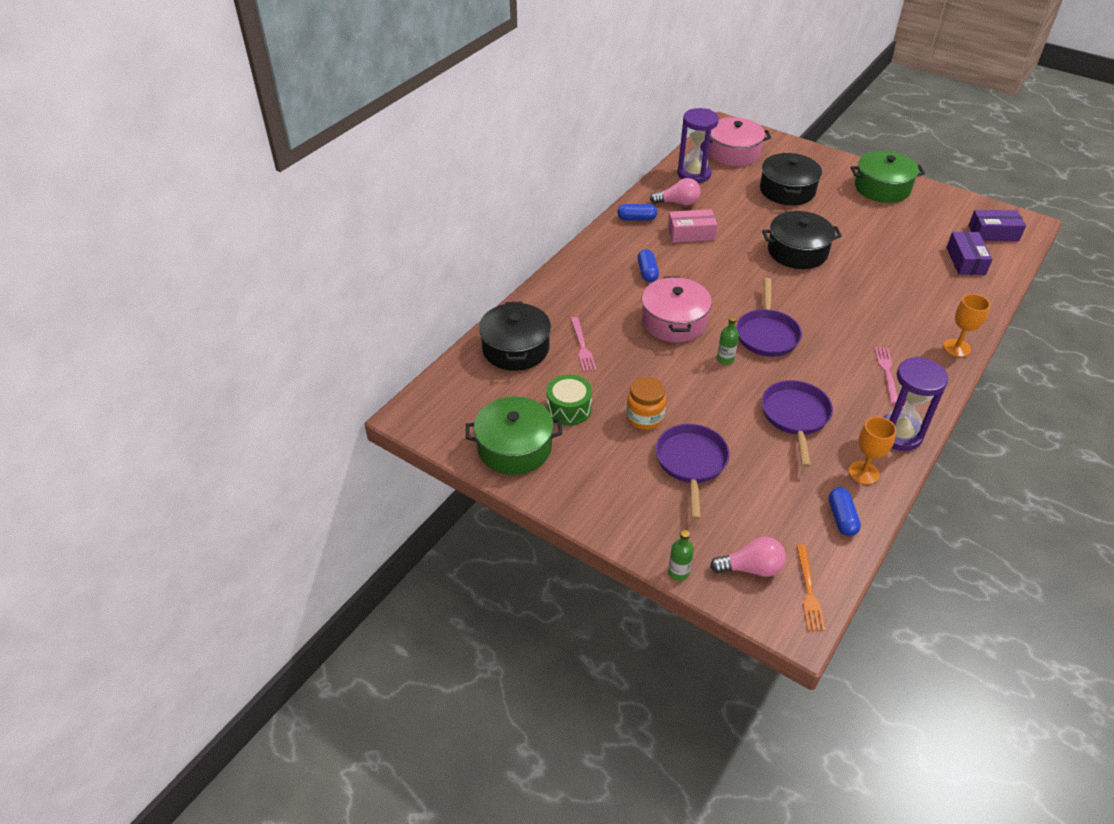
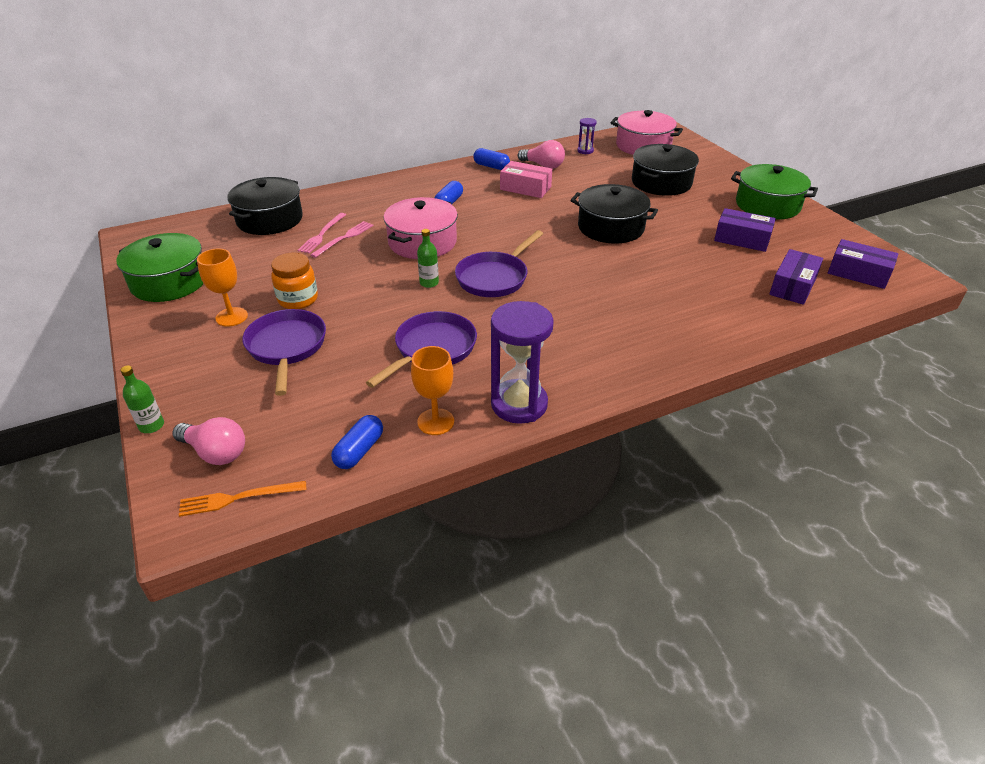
camera: 30 degrees right, 5 degrees down
green drum [546,374,592,426] -> none
purple pan [656,424,730,520] -> purple pan turned 45 degrees counterclockwise [242,309,326,396]
purple hourglass [677,108,719,183] -> purple hourglass [577,118,597,155], size x0.47
orange fork [796,545,825,631] -> orange fork turned 45 degrees clockwise [179,481,306,517]
pink fork [875,347,898,404] -> pink fork moved to [310,221,374,258]
orange goblet [943,294,990,357] -> orange goblet moved to [197,249,248,327]
none -> purple box [714,208,776,252]

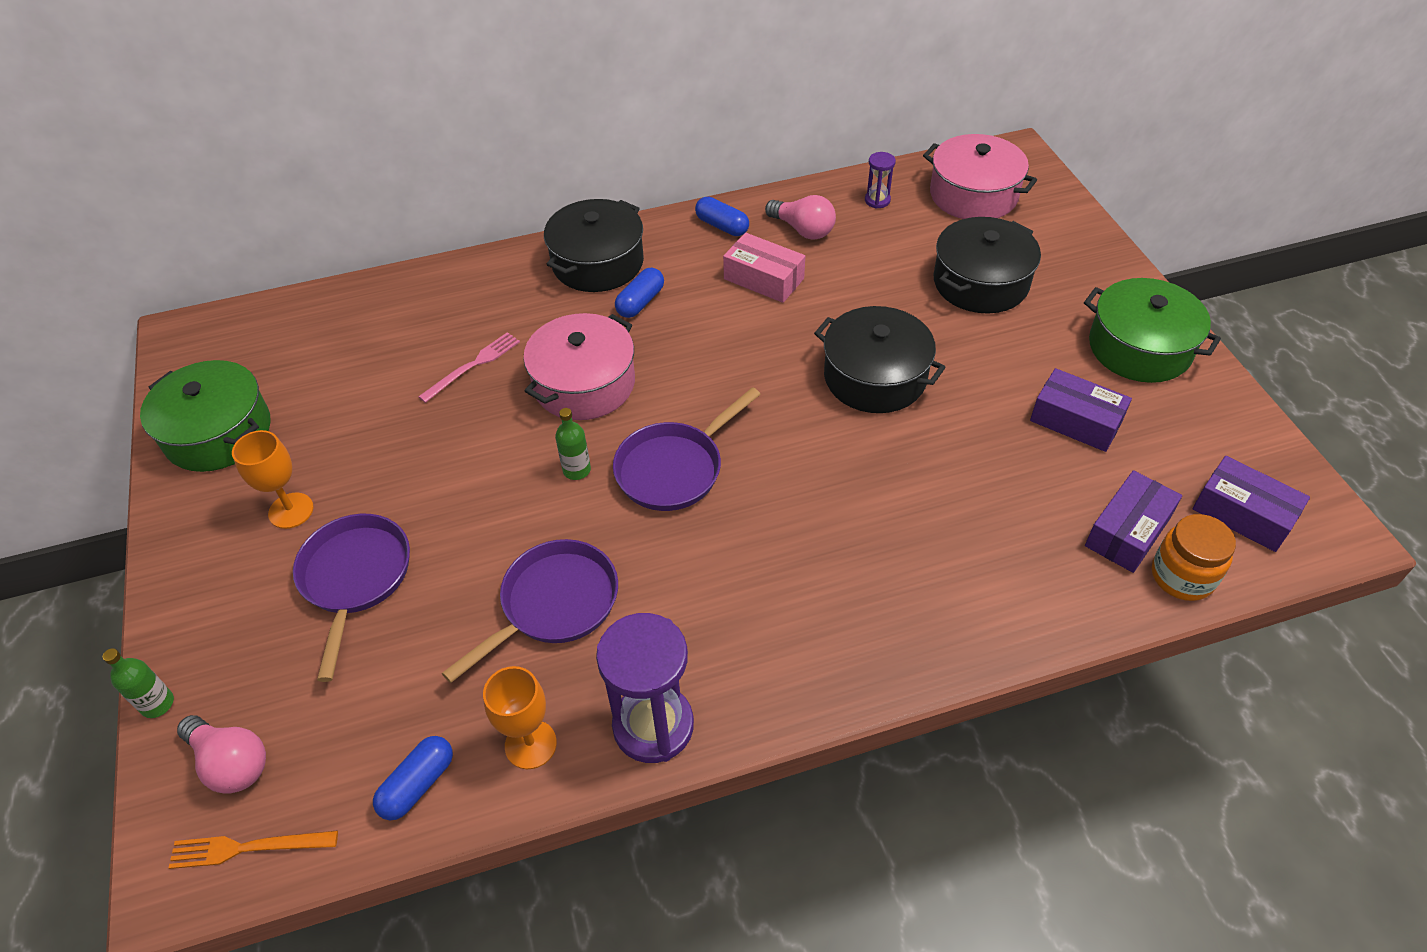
camera: 10 degrees right, 10 degrees up
black pot [227,177,303,235] -> black pot moved to [544,199,644,292]
orange jar [271,253,318,309] -> orange jar moved to [1152,514,1236,601]
pink fork [298,213,346,253] -> none

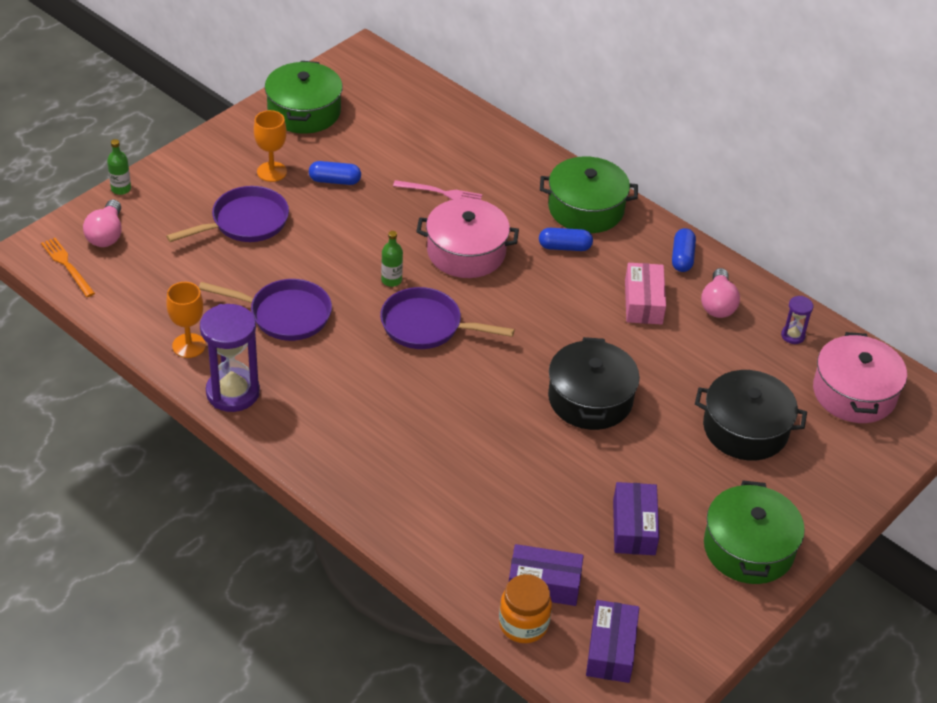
camera: 55 degrees right, 5 degrees down
blue capsule [373,736,453,820] -> blue capsule moved to [309,161,361,185]
black pot [544,199,644,292] -> green pot [540,156,638,233]

